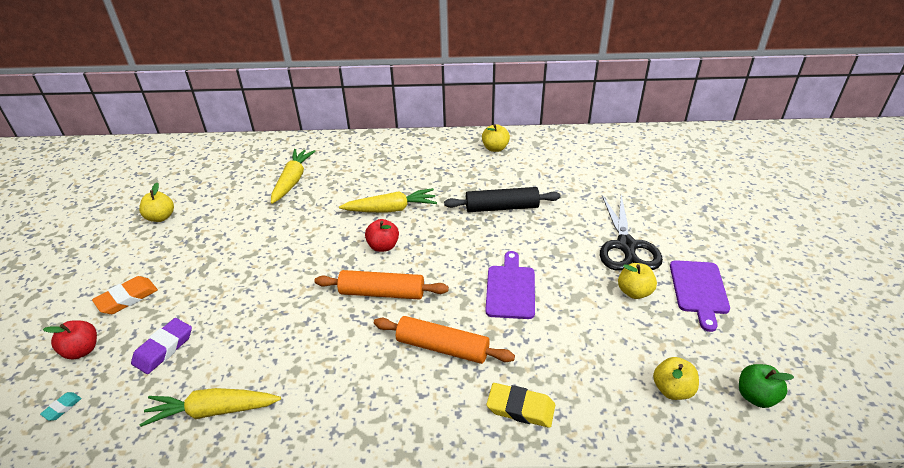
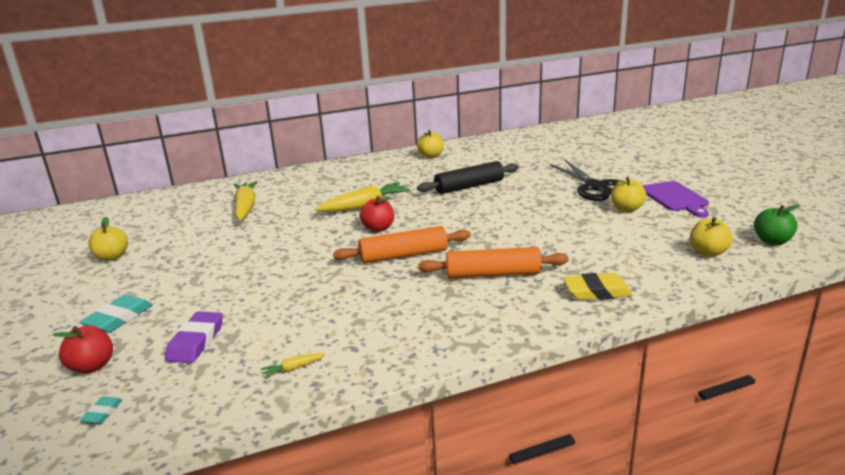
camera: 20 degrees left, 15 degrees down
orange eraser [92,276,158,314] -> turquoise eraser [80,295,153,333]
yellow carrot [140,388,281,427] -> yellow carrot [261,353,326,378], size x0.43
purple cutting board [485,251,535,319] -> none

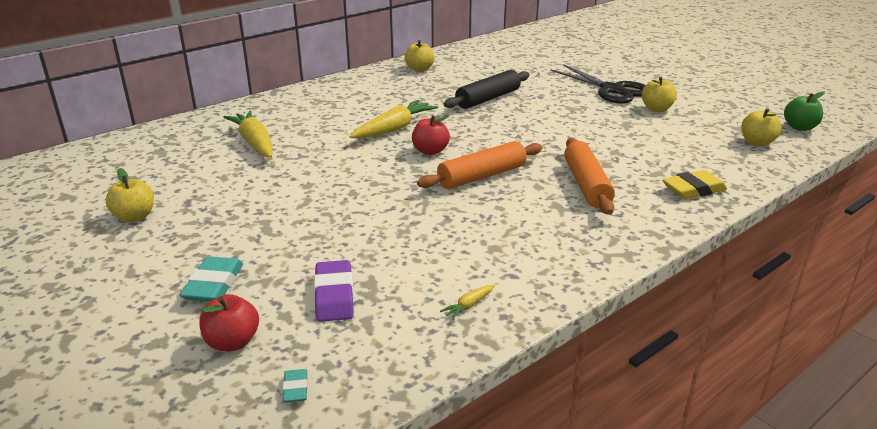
camera: 20 degrees left, 5 degrees up
orange rolling pin [418,247,569,279] -> orange rolling pin turned 75 degrees counterclockwise [564,137,615,215]
purple cutting board [642,181,709,217] -> none

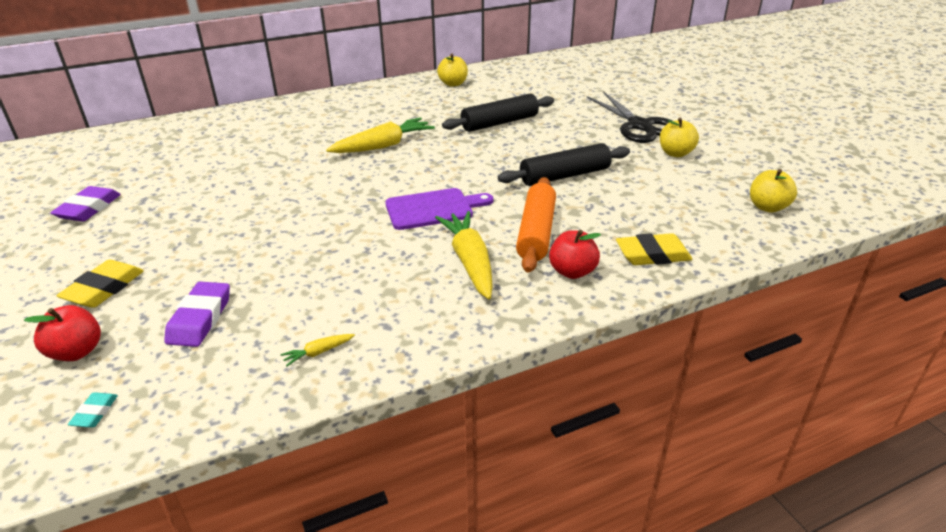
camera: 15 degrees right, 5 degrees up
yellow apple [106,168,154,222] -> purple eraser [50,186,121,222]
turquoise eraser [180,256,243,302] -> yellow eraser [56,260,144,308]
yellow carrot [224,111,273,158] -> yellow carrot moved to [435,211,493,299]
red apple [412,115,450,155] -> red apple moved to [549,230,601,279]
orange rolling pin [417,141,542,189] -> purple cutting board [385,188,493,230]
green apple [784,92,825,131] -> none
none -> black rolling pin [498,143,630,186]

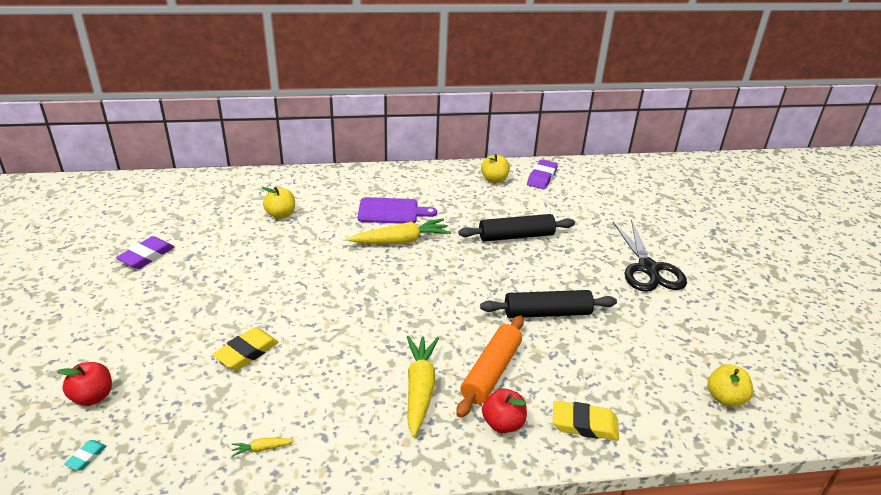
camera: 15 degrees right, 0 degrees up
yellow eraser [56,260,144,308] -> yellow eraser moved to [212,327,278,370]
purple eraser [164,282,230,347] -> purple eraser moved to [527,159,558,189]
purple cutting board [385,188,493,230] -> purple cutting board moved to [358,197,437,224]
yellow apple [660,118,699,157] -> yellow apple moved to [262,187,295,219]

